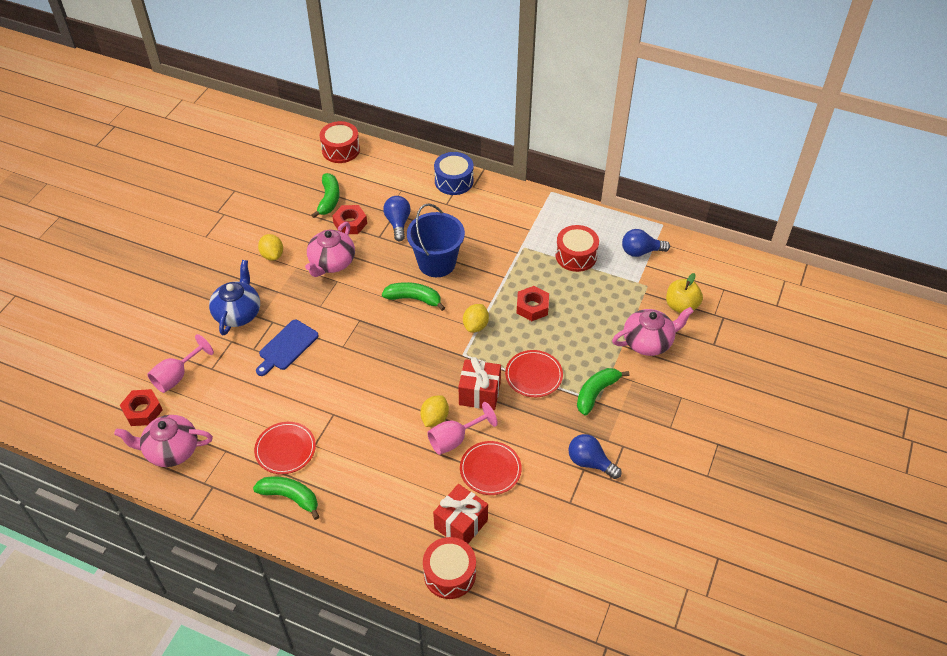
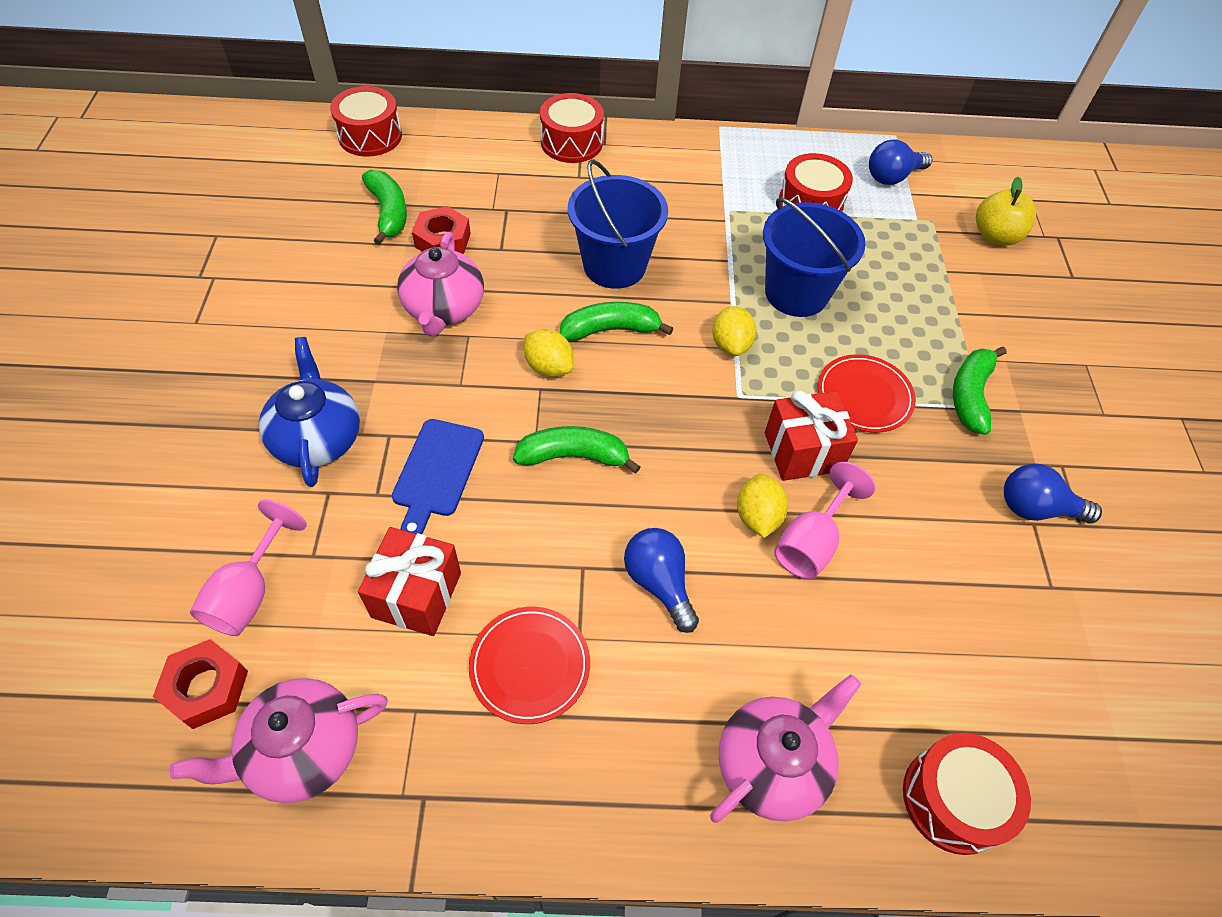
camera: 25 degrees left, 5 degrees up
green banana [253,476,320,520] -> green banana moved to [513,426,640,474]
yellow lemon [258,234,283,261] -> yellow lemon moved to [524,329,574,377]
blue light bulb [383,196,411,241] -> blue light bulb moved to [624,528,699,633]
red gift [433,484,488,544] -> red gift moved to [358,527,461,636]
blue drum [434,152,474,195] -> red drum [540,93,604,163]
red plate [460,441,522,495] -> none
red nut [517,286,549,321] -> blue bucket [763,197,866,317]
pink teapot [612,307,694,356] -> pink teapot moved to [710,674,861,823]

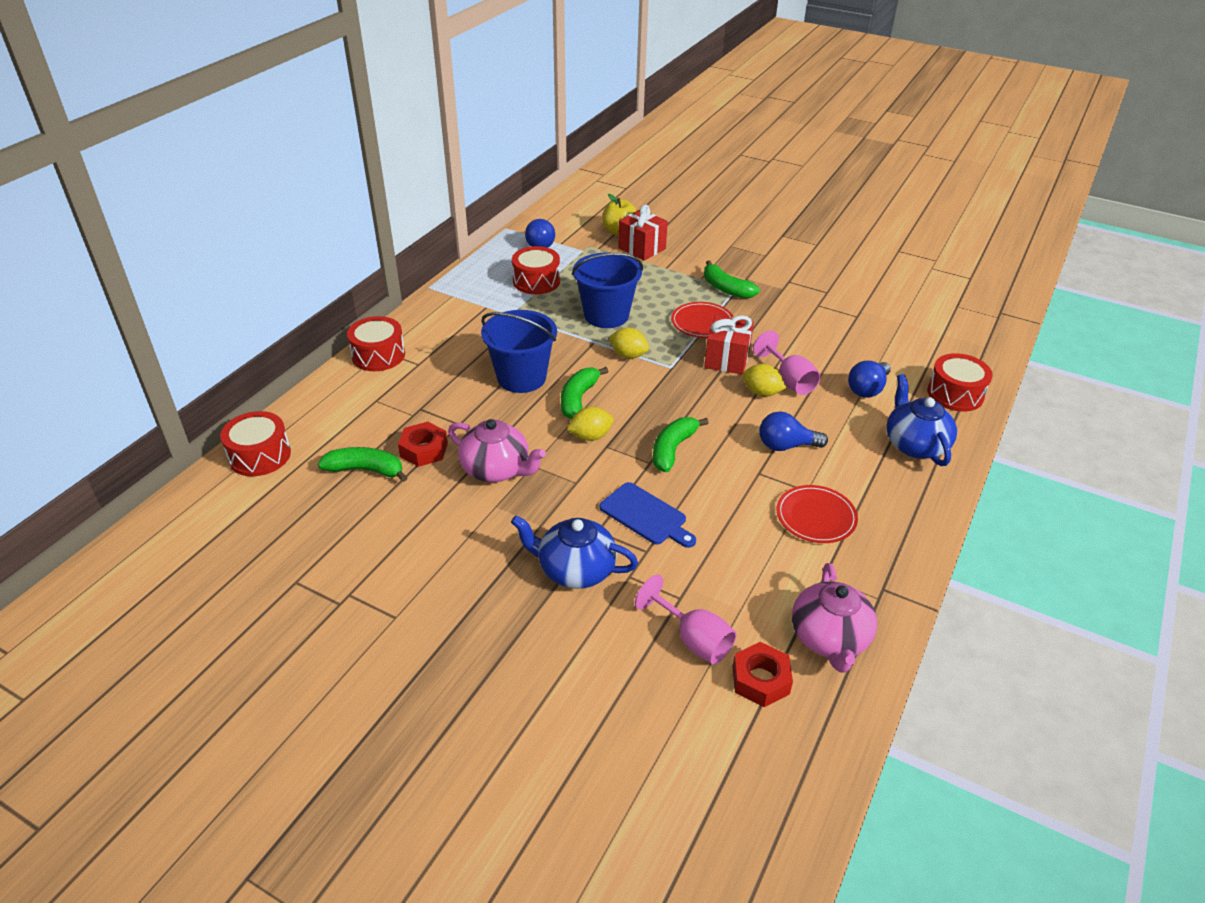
camera: 60 degrees left, 15 degrees down
red gift [358,527,461,636] -> red gift moved to [618,205,668,261]
pink teapot [710,674,861,823] -> blue teapot [886,374,957,466]
blue light bulb [1004,464,1102,524] -> blue light bulb moved to [848,361,891,398]

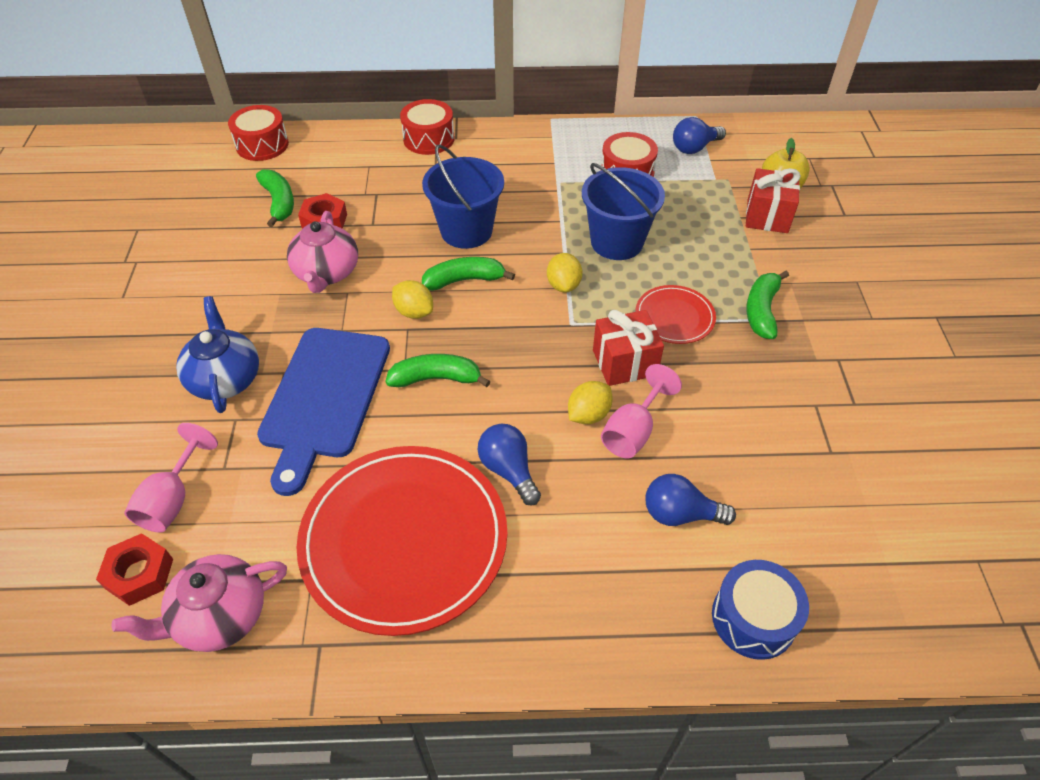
camera: 60 degrees right, 10 degrees up
blue cutting board [599,482,696,548] -> blue cutting board [257,328,390,496], size x1.77
yellow lemon [743,364,786,397] -> yellow lemon turned 45 degrees clockwise [568,381,613,424]
red plate [777,485,858,543] -> red plate [296,446,507,636], size x2.10
blue teapot [886,374,957,466] -> none
red drum [927,353,993,412] -> blue drum [712,560,809,660]

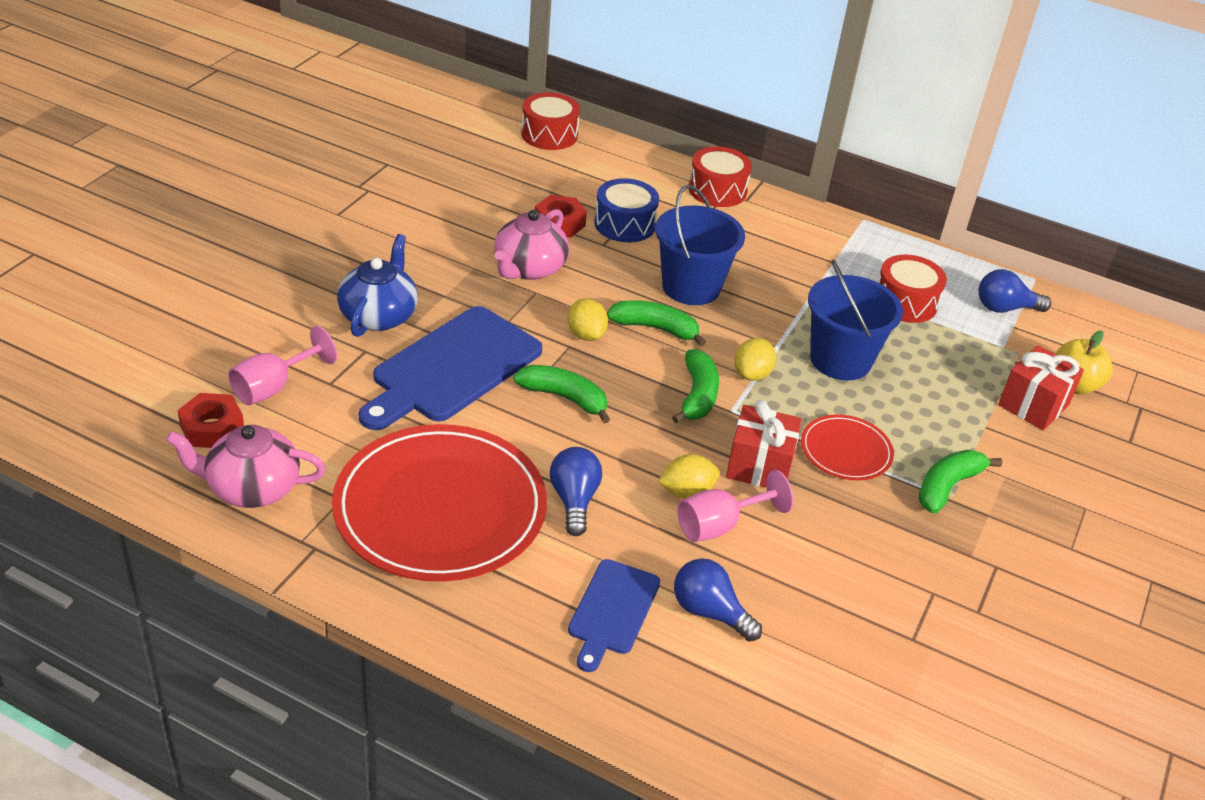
camera: 25 degrees right, 10 degrees down
green banana [256,169,294,227] -> green banana moved to [672,349,719,424]
blue drum [712,560,809,660] -> blue drum moved to [594,178,659,242]
none -> blue cutting board [568,559,660,672]

